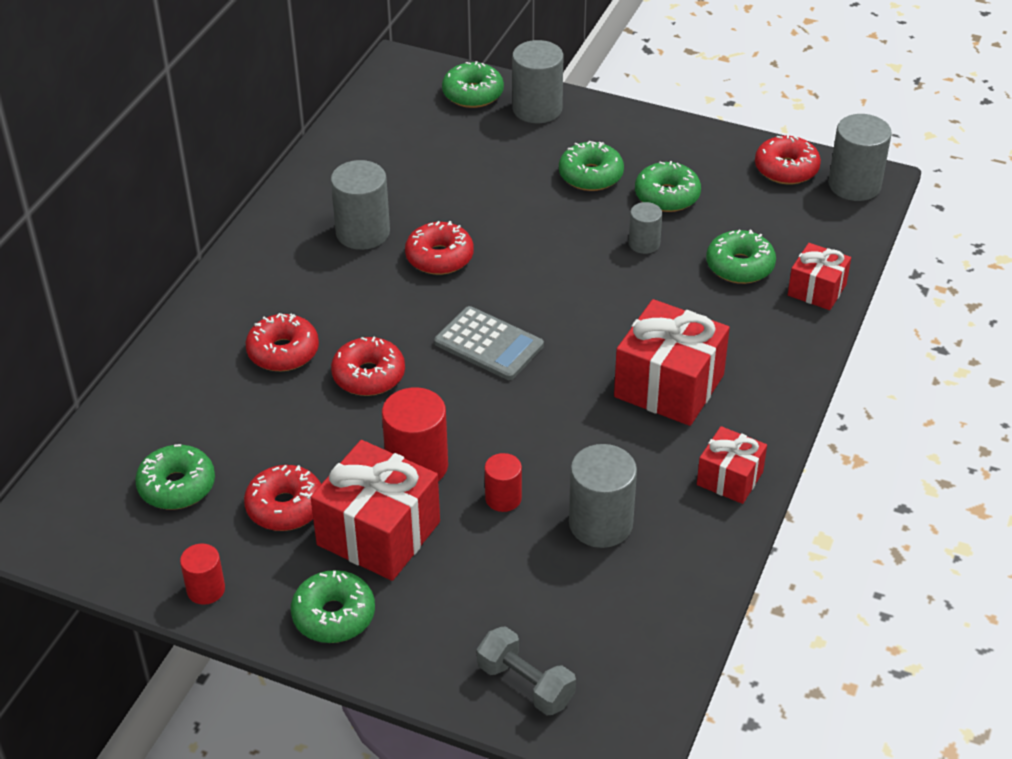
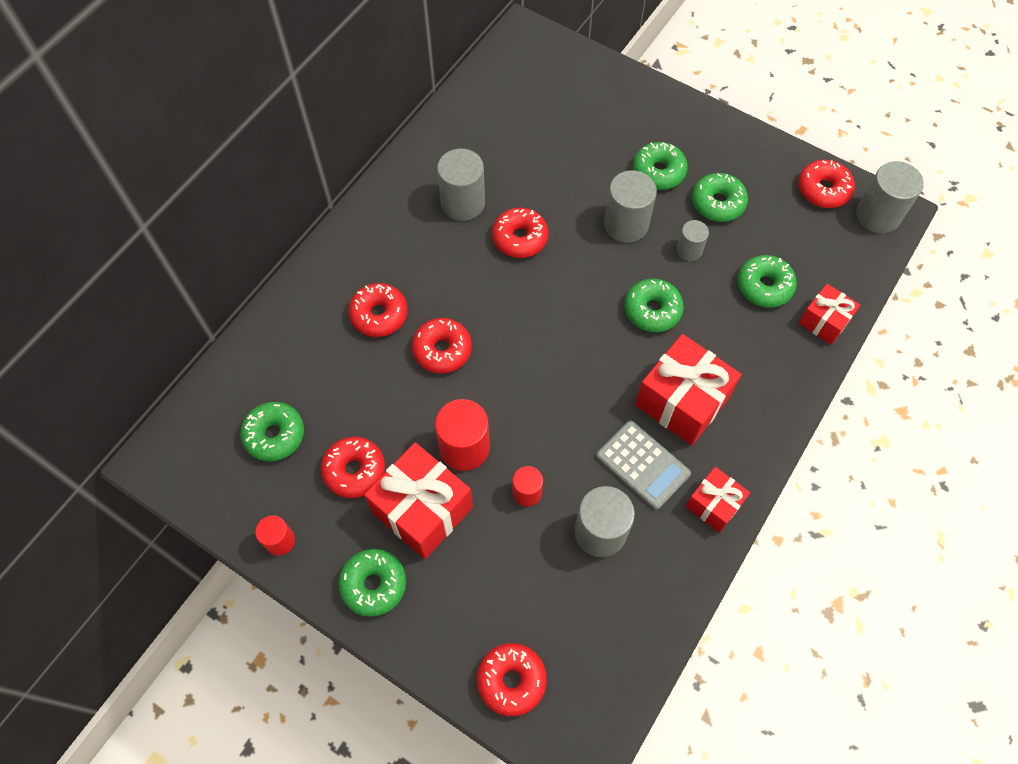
camera: 10 degrees right, 20 degrees up
grey calculator [434,306,544,380] -> grey calculator moved to [596,420,691,510]
green donut [442,61,504,108] -> green donut moved to [624,279,684,332]
grey dumbbell [477,626,576,715] -> red donut [477,643,547,716]
grey cylinder [512,40,564,123] -> grey cylinder moved to [604,170,657,243]

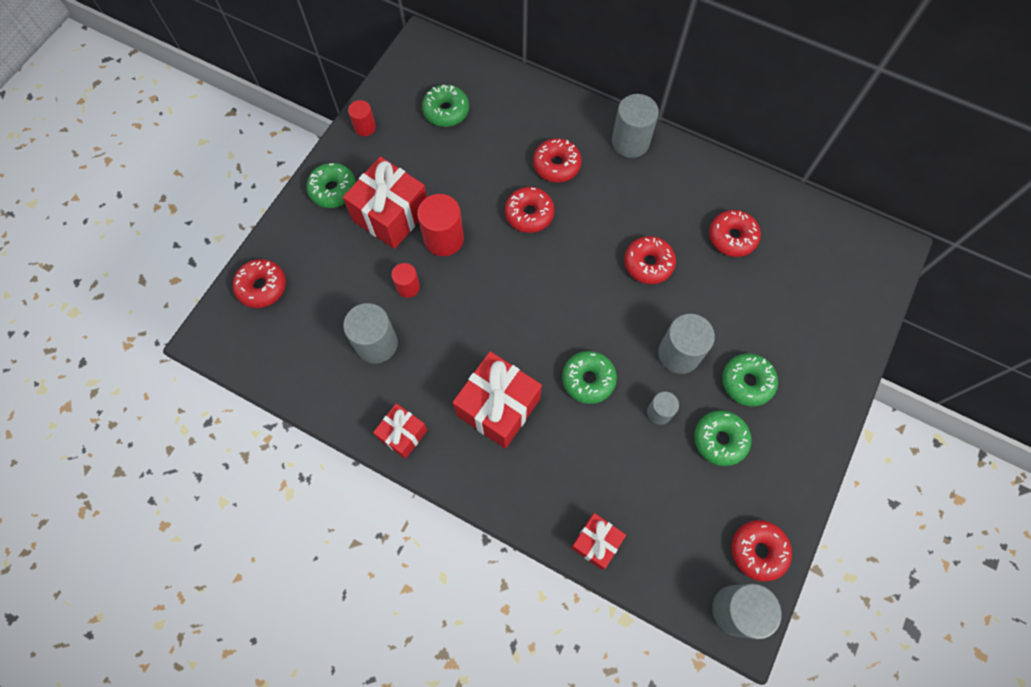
camera: 85 degrees right, 5 degrees up
red donut [321,437,385,498] -> red donut moved to [709,210,761,257]
grey cylinder [437,149,485,221] -> grey cylinder moved to [612,94,659,158]
grey calculator [596,420,691,510] -> none
green donut [737,255,797,308] -> none

